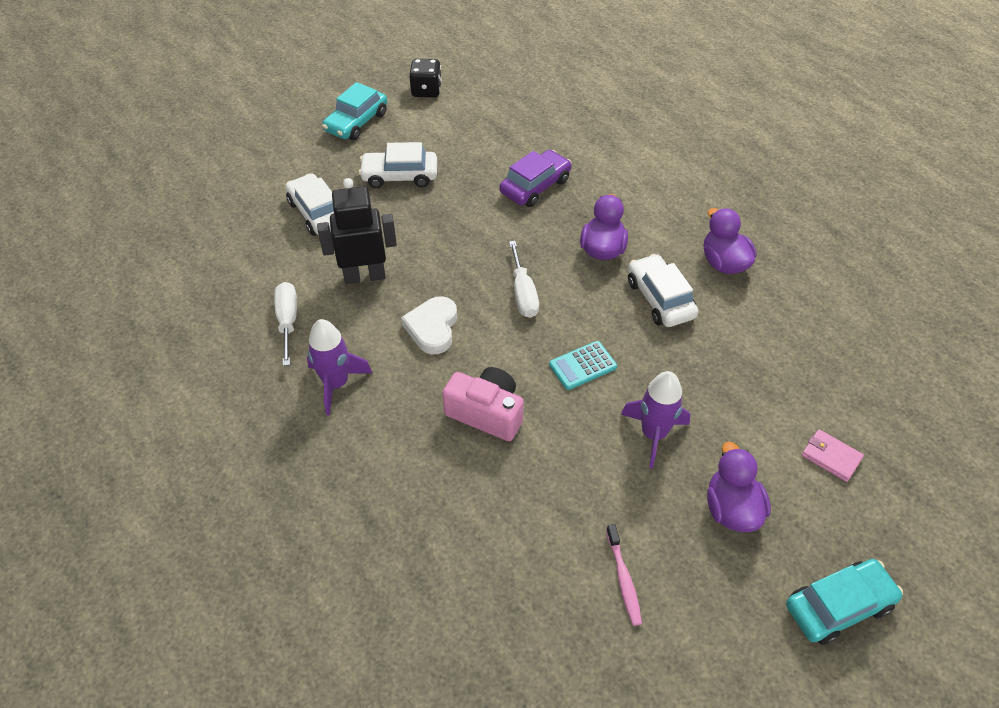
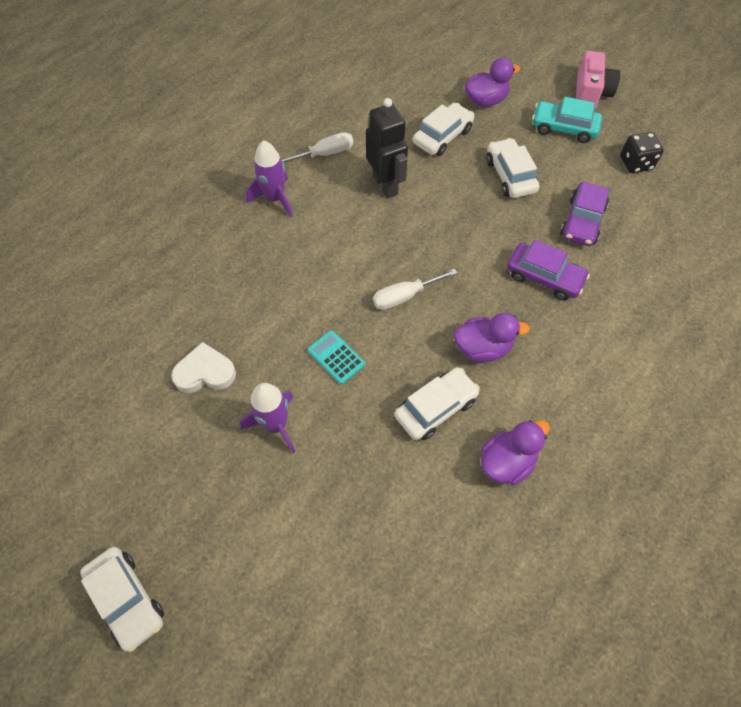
camera: 75 degrees right, 10 degrees up
white heart [401,296,457,354] -> white heart moved to [171,342,236,393]
pink camera [442,367,524,441] -> pink camera moved to [576,51,620,109]
pink toothbrush [606,524,642,626] -> none
purple duck [707,442,771,532] -> purple duck moved to [465,57,520,107]
turquoise car [786,559,903,645] -> white car [80,547,164,652]
pink wallet [802,429,864,482] -> none
none -> purple car [560,181,610,246]

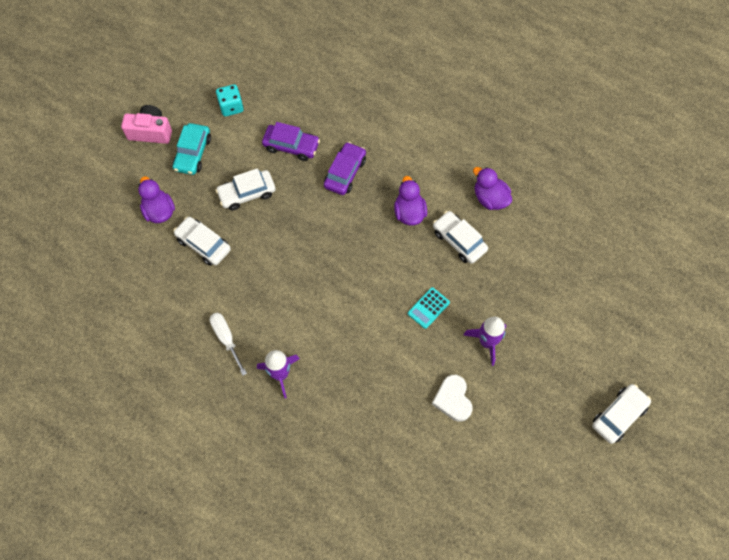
camera: 95 degrees left, 5 degrees up
black robot [366,98,408,198] -> none
white screwdriver [373,268,457,310] -> none
black dice [620,132,664,173] -> turquoise dice [216,84,244,116]

